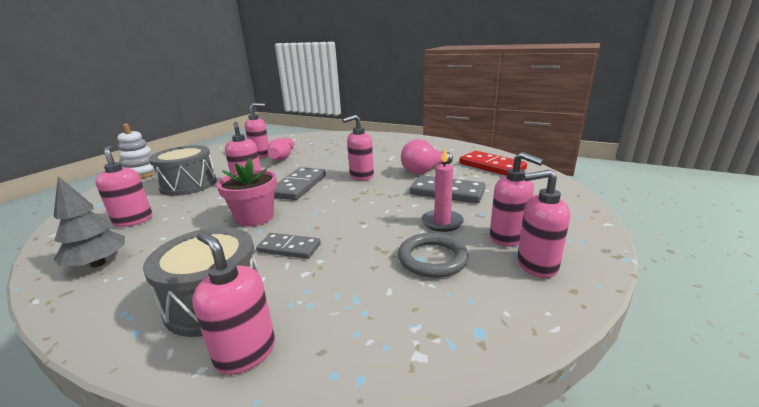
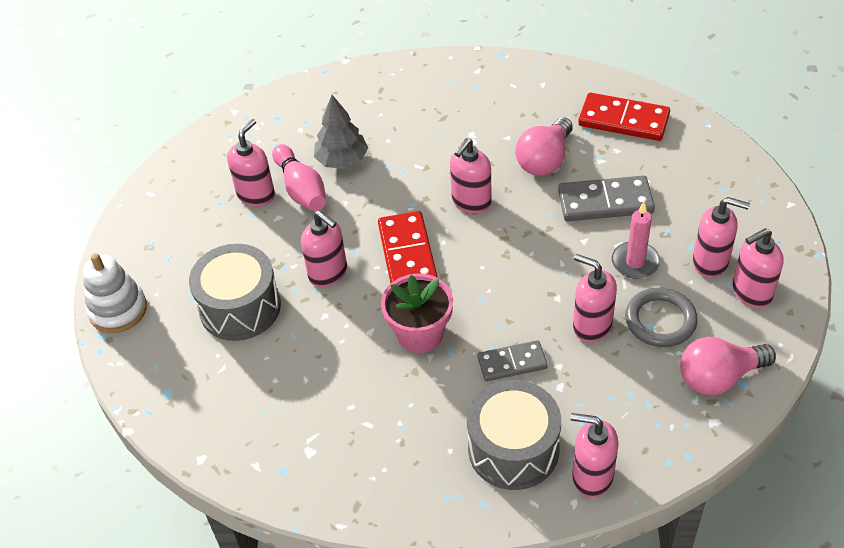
camera: 25 degrees left, 25 degrees up
grey tree [54,176,125,268] -> grey tree moved to [314,95,368,169]
pink soap dispenser [95,146,153,227] -> pink soap dispenser moved to [573,254,617,342]
grey domino [274,167,326,200] -> red domino [378,211,438,284]
none -> pink light bulb [680,337,776,396]

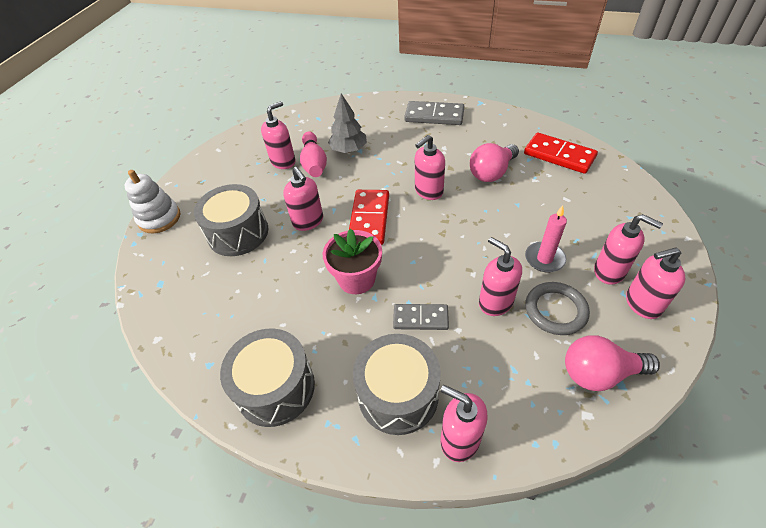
camera: 15 degrees right, 0 degrees up
grey domino [558,175,655,221] -> grey domino moved to [404,101,464,125]
none -> grey drum [220,328,315,427]

